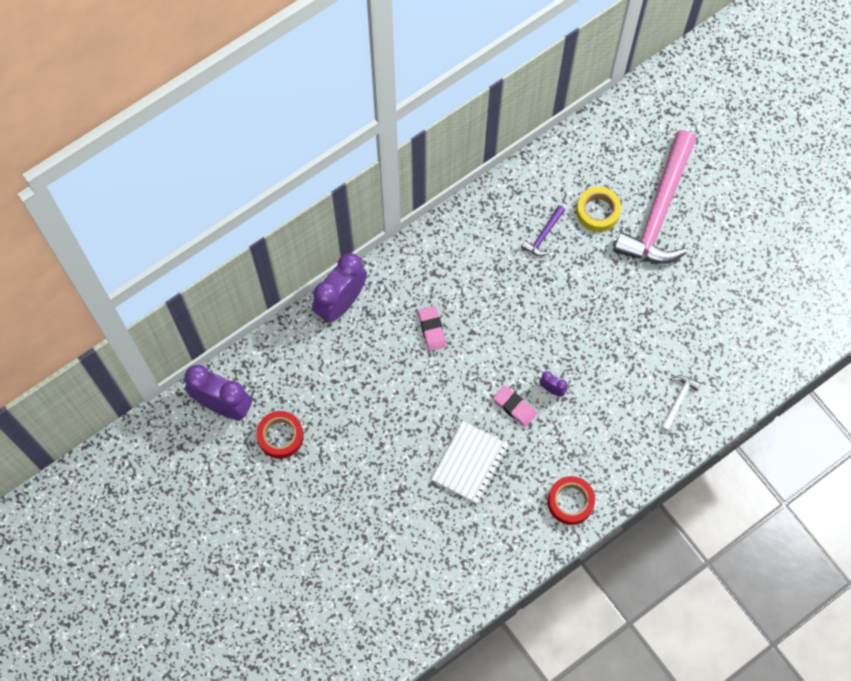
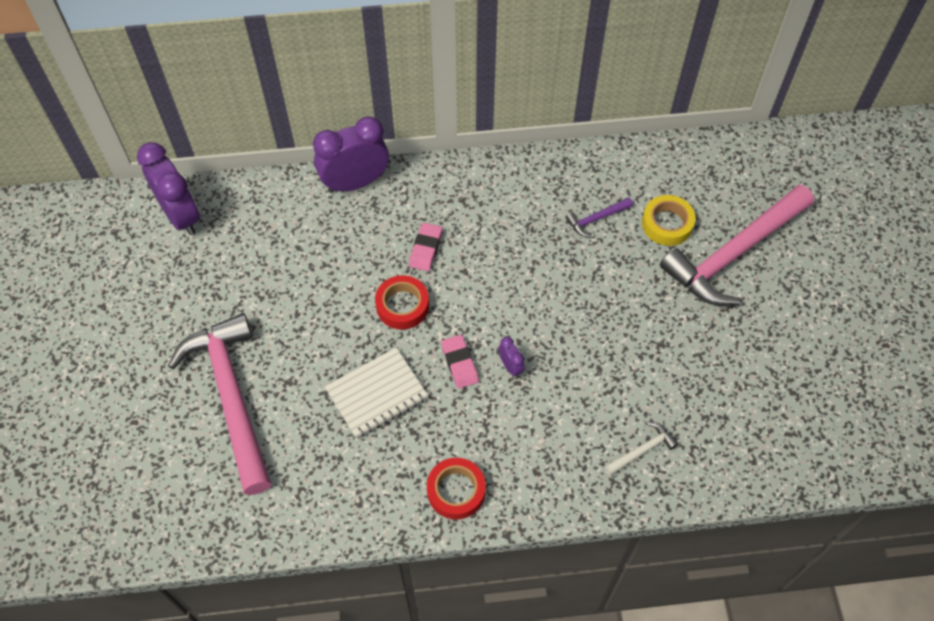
camera: 30 degrees right, 10 degrees down
red tape [257,411,304,459] -> red tape moved to [375,275,429,329]
none -> pink hammer [168,313,271,495]

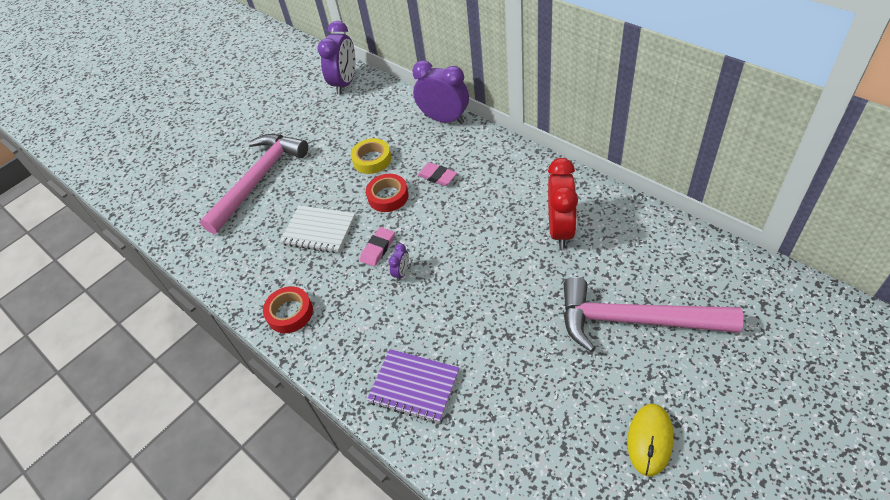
camera: 55 degrees right, 10 degrees down
pink eraser [409,223,442,271] -> pink eraser turned 60 degrees clockwise [418,163,457,186]
purple hammer [565,197,633,237] -> red clock [548,158,578,249]
white hammer [605,422,679,475] -> purple notebook [367,349,459,423]
yellow tape [642,195,696,246] -> yellow tape moved to [351,138,391,174]
none -> yellow mouse [627,404,674,476]

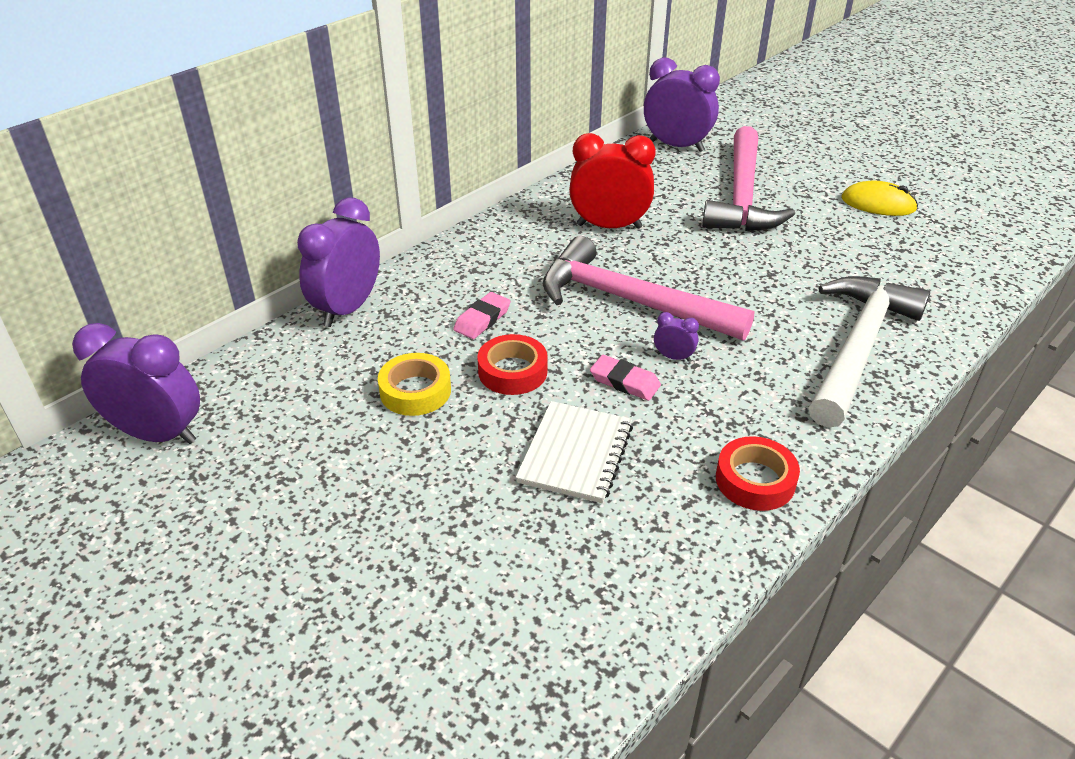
camera: 95 degrees left, 10 degrees down
pink hammer [200,134,308,234] -> pink hammer moved to [543,236,755,341]
purple notebook [367,349,459,423] -> white hammer [809,276,930,428]
none -> purple clock [644,57,720,152]

